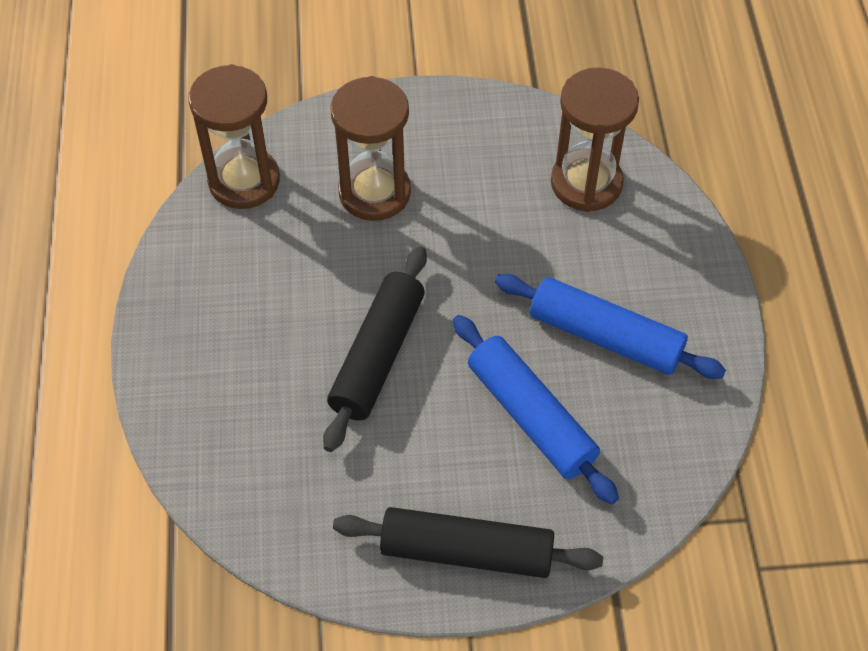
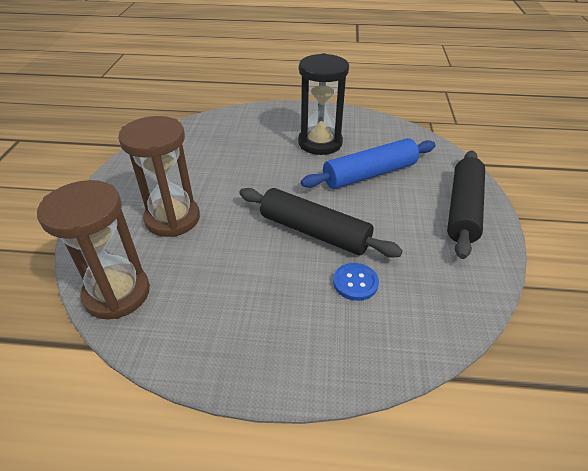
camera: 80 degrees left, 15 degrees down
blue rolling pin [495,274,726,379] -> black hourglass [298,53,349,155]
brown hourglass [551,67,639,212] -> none
none -> blue button [333,263,379,301]

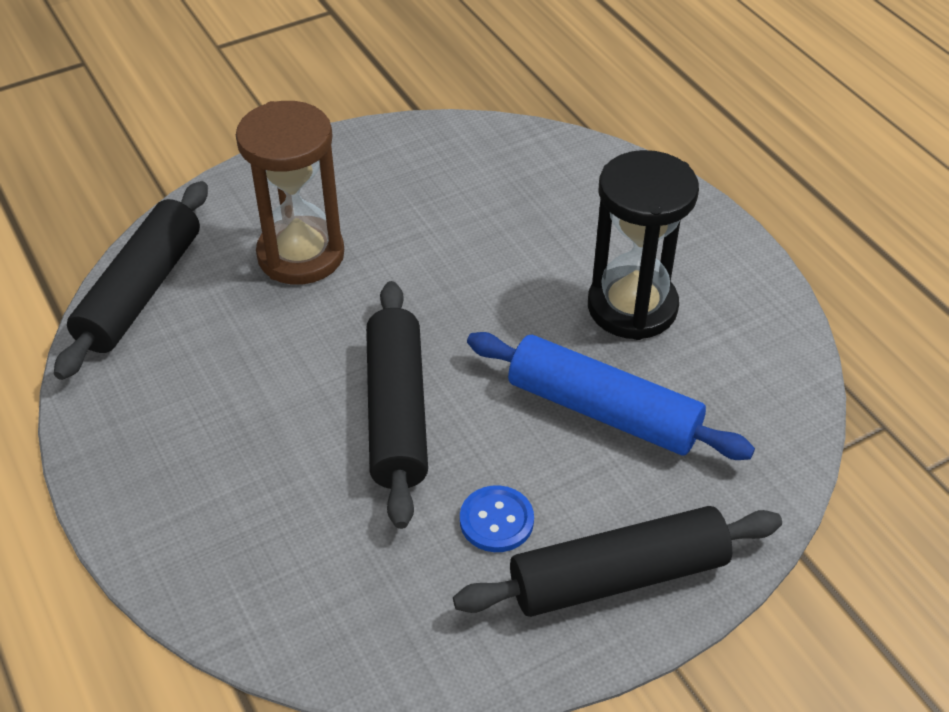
camera: 55 degrees right, 5 degrees up
brown hourglass [37,180,150,319] -> black rolling pin [54,181,208,380]
blue button [333,263,379,301] -> blue button moved to [460,485,534,552]

